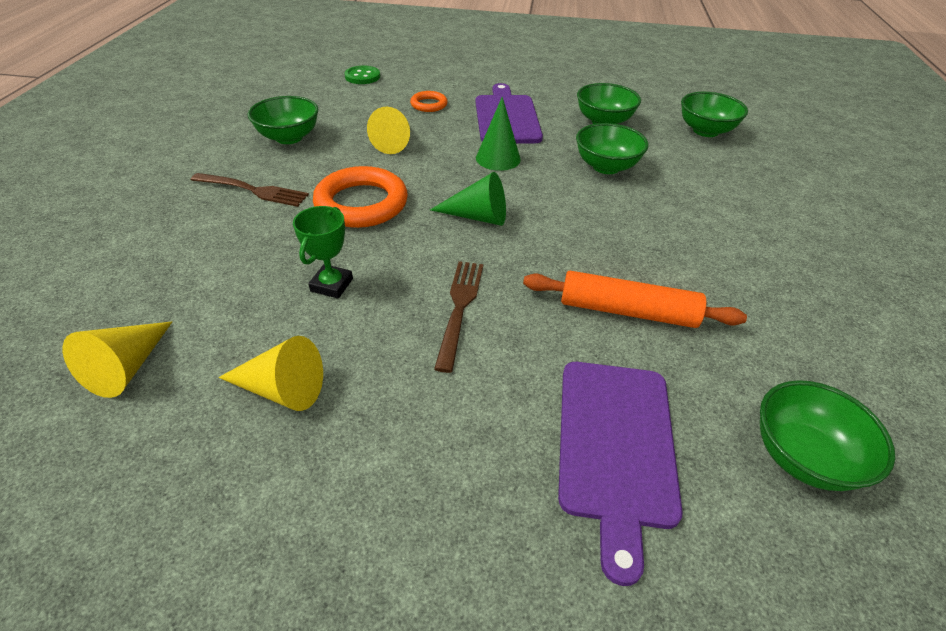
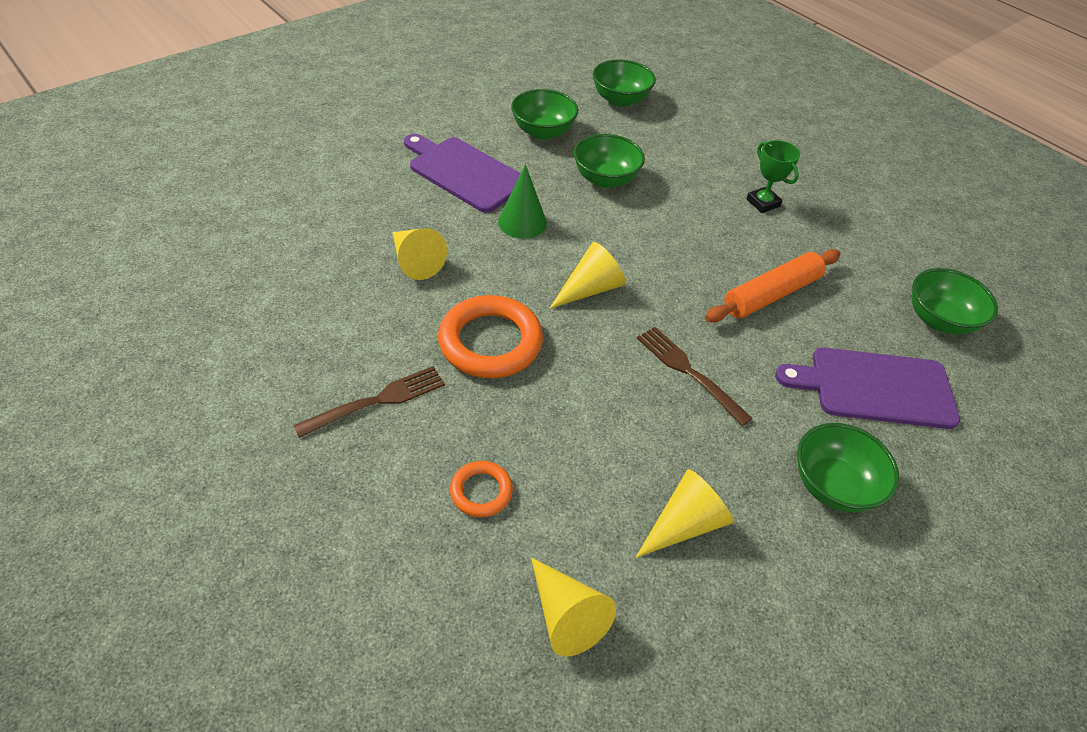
camera: 50 degrees left, 5 degrees up
green bowl [248,96,318,144] -> green bowl moved to [797,423,899,512]
green trophy [293,206,353,299] -> green trophy moved to [747,140,800,213]
green button [345,66,380,84] -> none
orange ring [410,91,448,112] -> orange ring moved to [450,461,513,517]
green cone [430,172,506,226] -> yellow cone [549,242,626,309]
purple cutting board [558,362,683,586] -> purple cutting board turned 135 degrees clockwise [775,347,960,429]

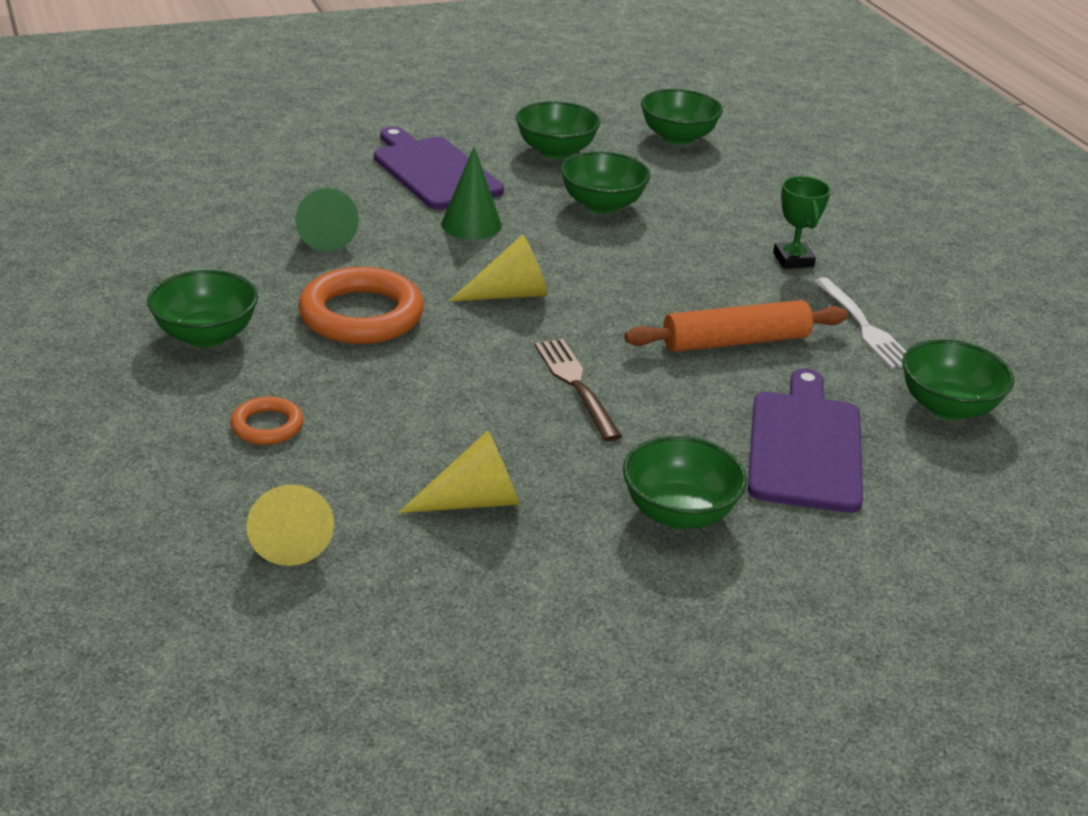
camera: 20 degrees right, 15 degrees down
brown fork [293,366,445,438] -> green bowl [147,270,258,347]
yellow cone [393,228,447,280] -> green cone [295,188,359,252]
purple cutting board [775,347,960,429] -> purple cutting board turned 75 degrees clockwise [748,368,863,513]
none -> white fork [813,277,906,369]

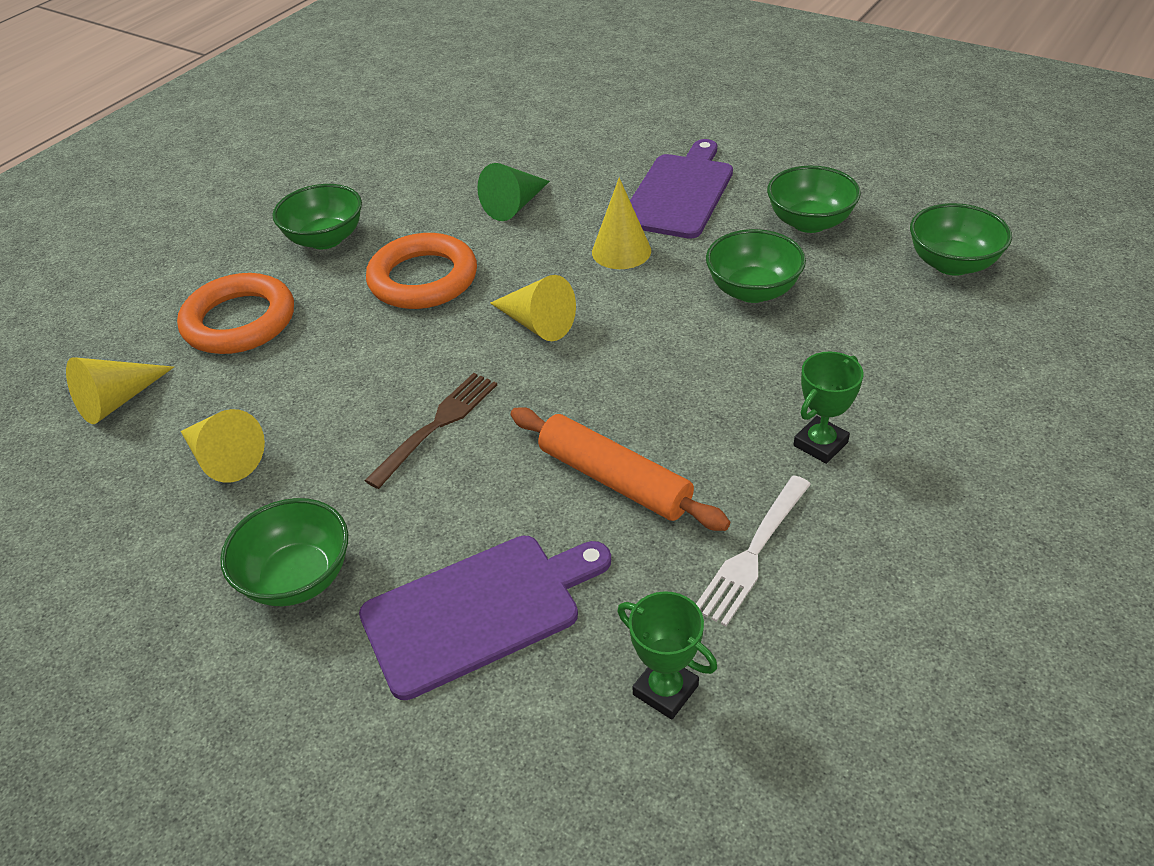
camera: 60 degrees right, 10 degrees up
orange ring [231,396,304,445] -> orange ring [177,273,294,354], size x1.94
green cone [441,146,502,240] -> yellow cone [592,178,651,269]
green bowl [902,339,1014,420] -> green trophy [618,591,717,720]

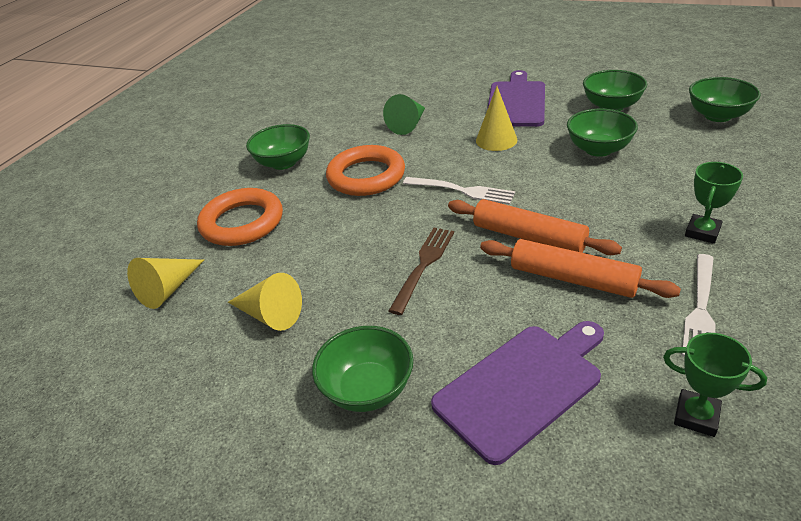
camera: 10 degrees left, 5 degrees down
yellow cone [490,275,576,341] -> white fork [403,177,515,205]
none -> orange rolling pin [448,199,622,255]

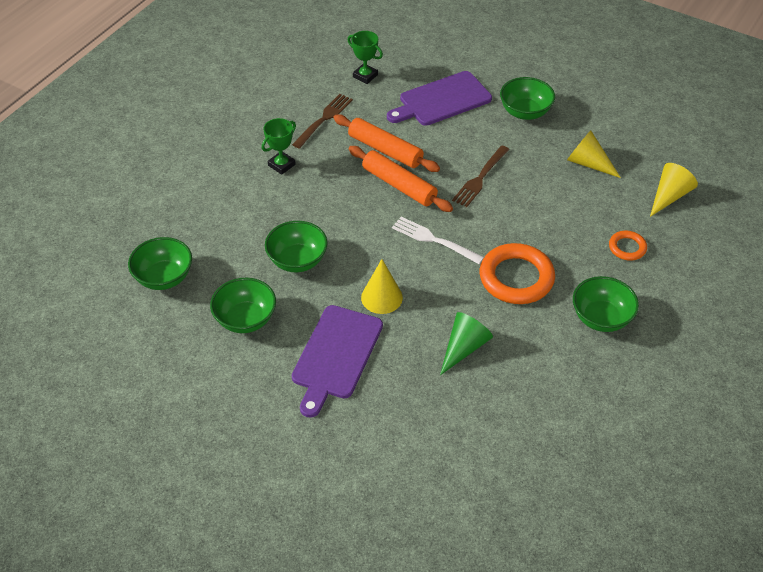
camera: 175 degrees left, 10 degrees up
orange ring [197,188,283,246] -> orange ring [609,231,647,261], size x0.52
white fork [682,254,716,356] -> brown fork [292,94,353,149]

